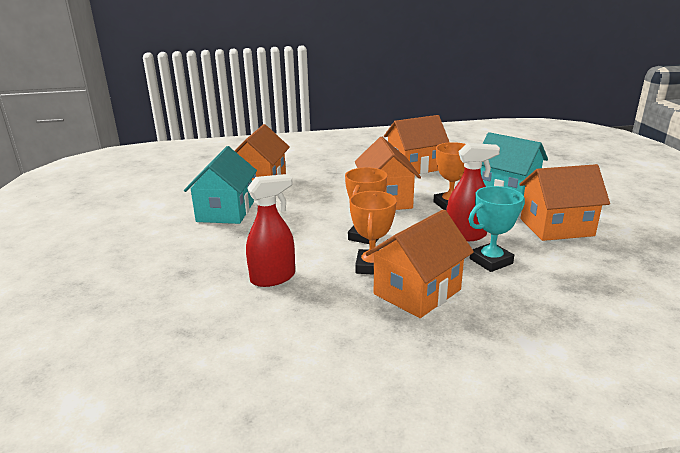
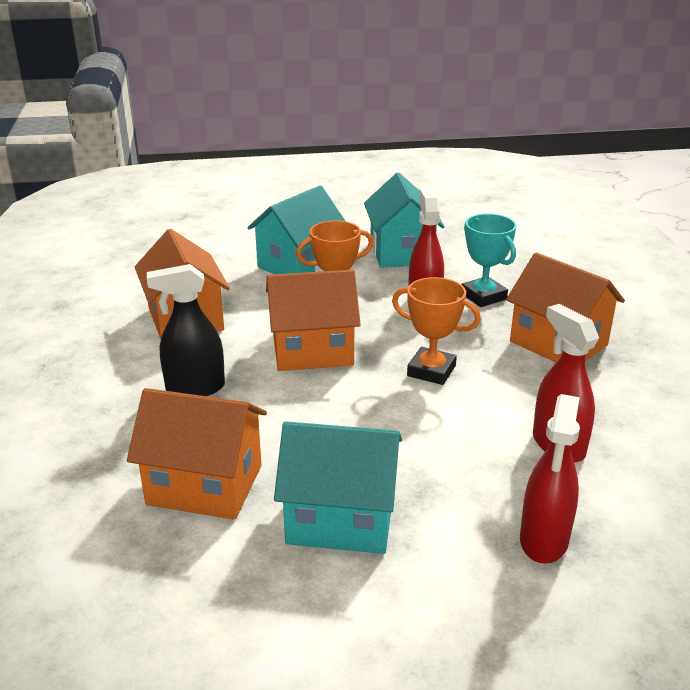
camera: 90 degrees left, 5 degrees up
orange trophy [349,191,397,275] -> none
orange house [519,164,610,241] -> turquoise house [364,173,444,268]
none -> black spray bottle [147,264,225,396]
none -> red spray bottle [520,394,580,564]

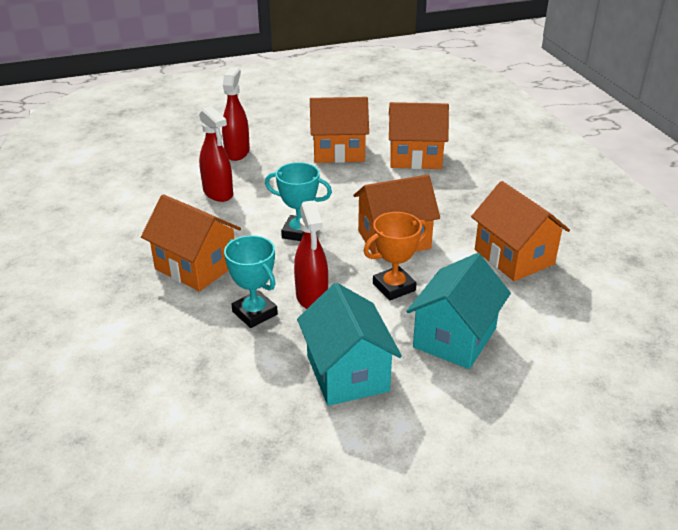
camera: 170 degrees right, 5 degrees up
black spray bottle [147,264,225,396] -> none
turquoise house [274,421,402,554] -> orange house [310,97,369,163]
orange trophy [392,277,481,385] -> turquoise trophy [265,162,332,241]

